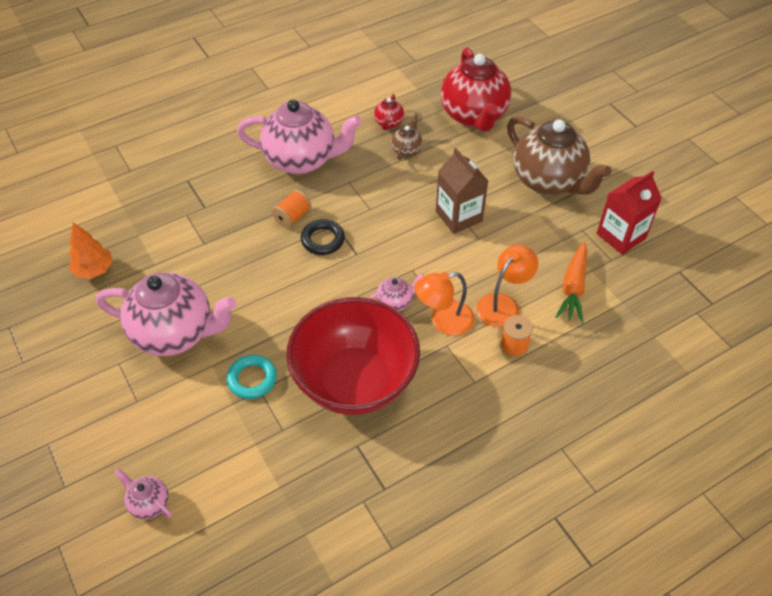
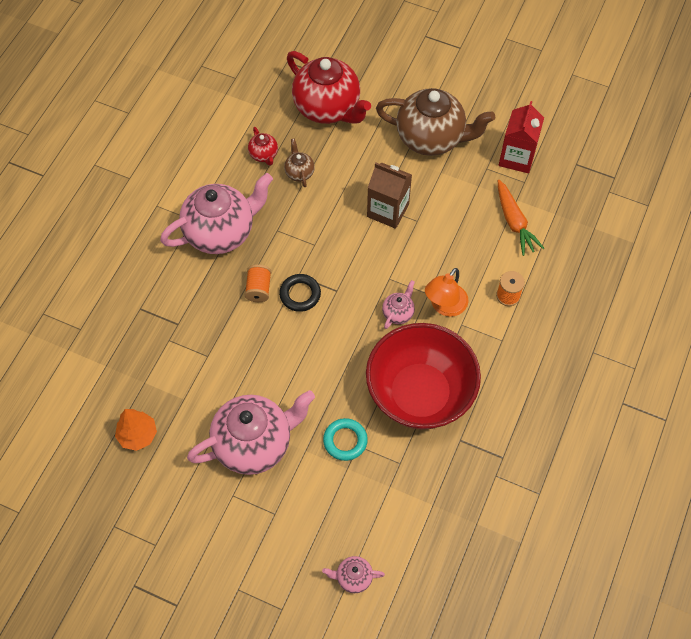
camera: 35 degrees left, 10 degrees up
orange lamp [477,245,538,327] -> none

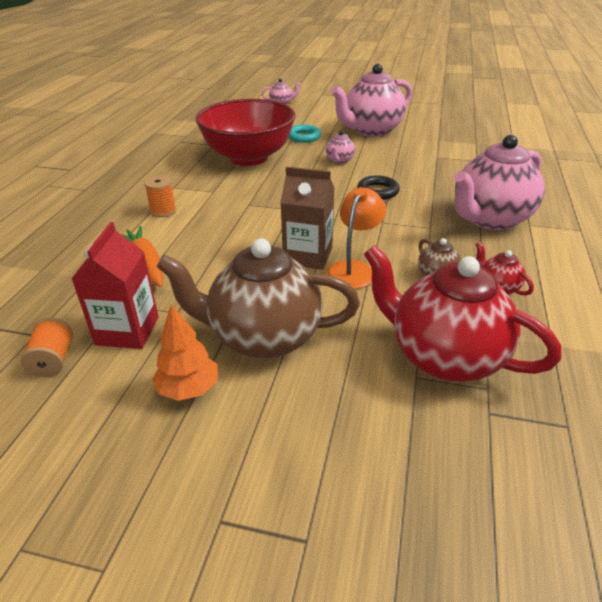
camera: 170 degrees right, 25 degrees down
orange tree [115,409,157,451] -> orange tree moved to [152,304,218,401]
orange spool [245,264,271,302] -> orange spool moved to [20,317,73,378]
pink teapot [382,280,415,329] -> pink teapot moved to [326,130,355,164]
orange lamp [425,268,469,317] -> orange lamp moved to [327,187,386,289]

